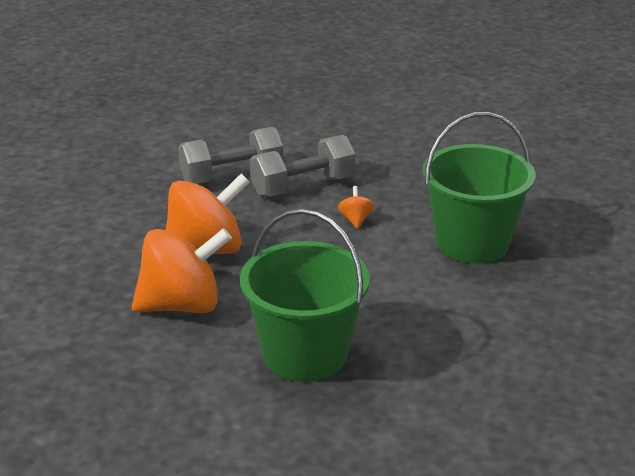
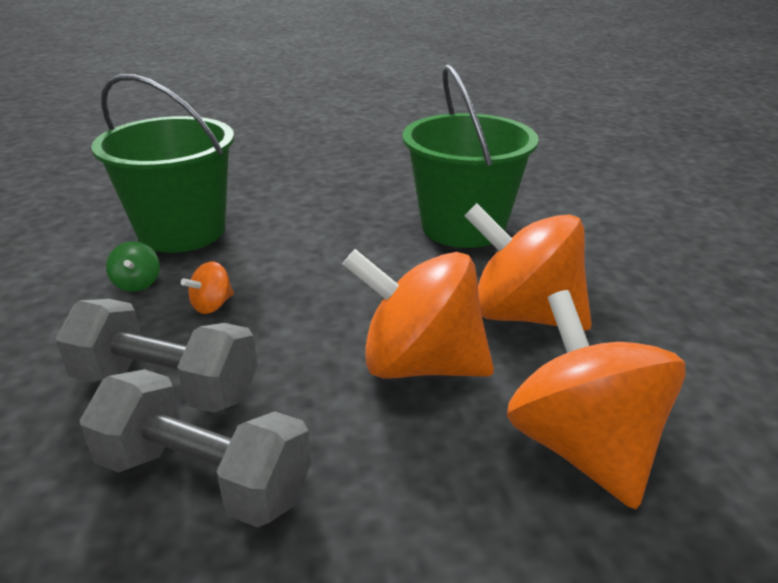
camera: 135 degrees left, 0 degrees up
none -> green spinning top [106,241,160,292]
none -> orange spinning top [507,290,686,509]

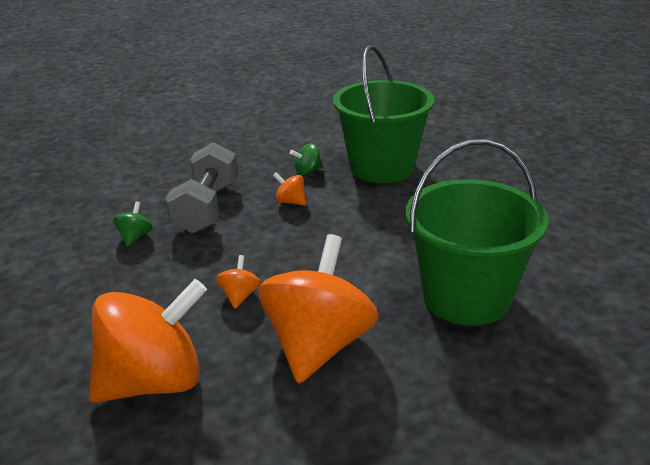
camera: 80 degrees right, 0 degrees up
grey dumbbell [79,369,311,527] -> green spinning top [113,202,153,247]
orange spinning top [343,249,494,379] -> orange spinning top [216,255,261,309], size x0.41

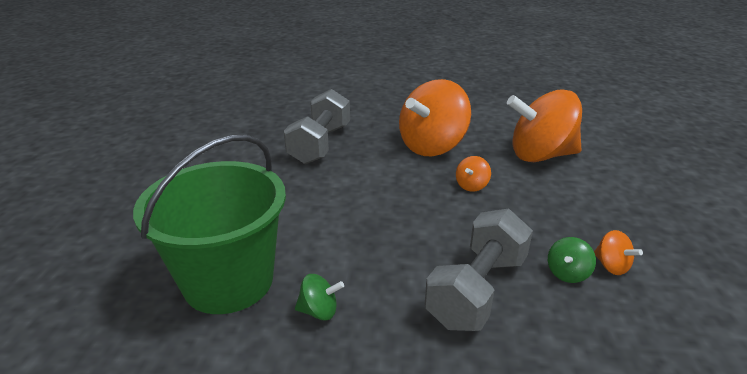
camera: 155 degrees left, 0 degrees up
orange spinning top [273,172,306,206] -> orange spinning top moved to [594,230,643,275]
green bucket [405,139,549,326] -> grey dumbbell [284,89,350,164]

